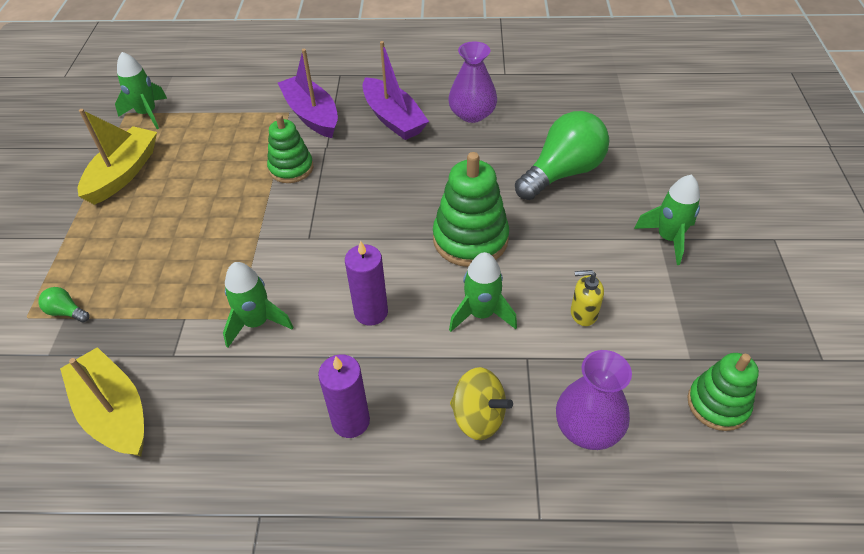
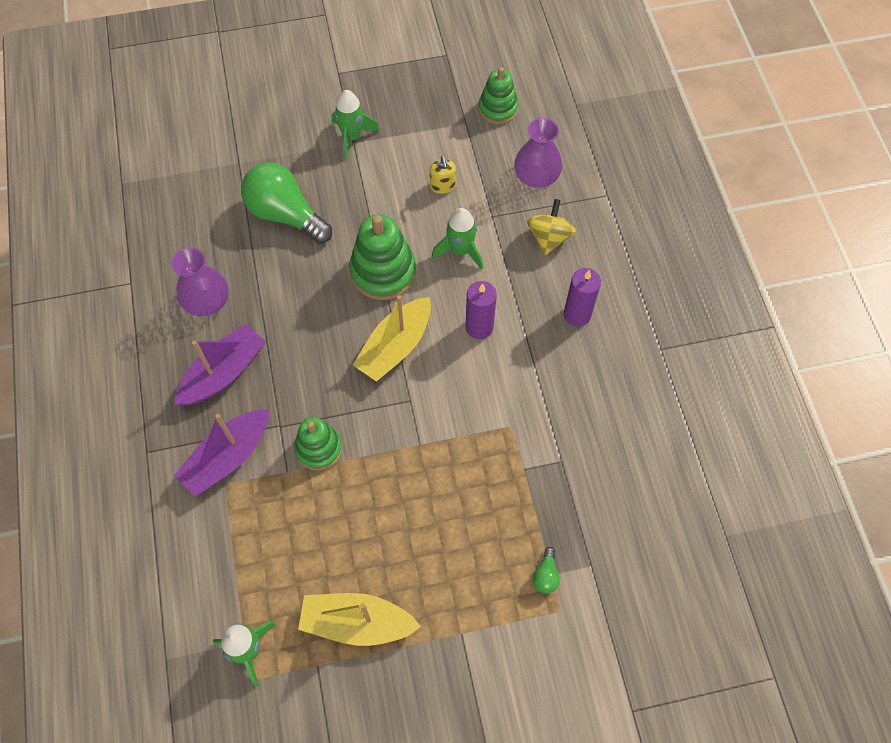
camera: 105 degrees left, 15 degrees up
yellow boat [60,347,144,457] -> yellow boat moved to [353,295,431,382]
green rocket [223,262,294,348] -> none

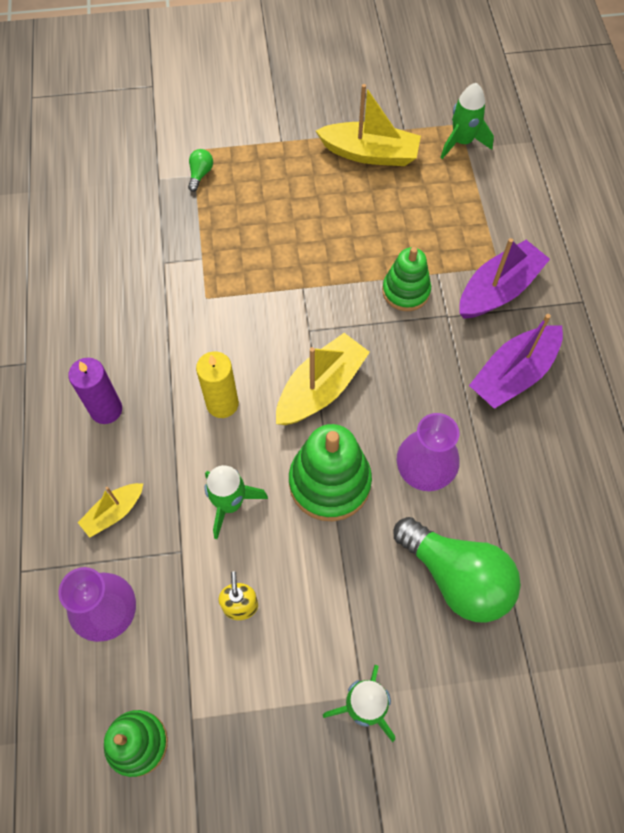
camera: 175 degrees left, 0 degrees up
purple vase [172,248,229,316] -> purple vase moved to [397,413,460,491]
purple candle [466,281,497,339] -> yellow candle [196,351,239,418]
yellow spinning top [527,199,576,255] -> yellow boat [78,483,143,538]

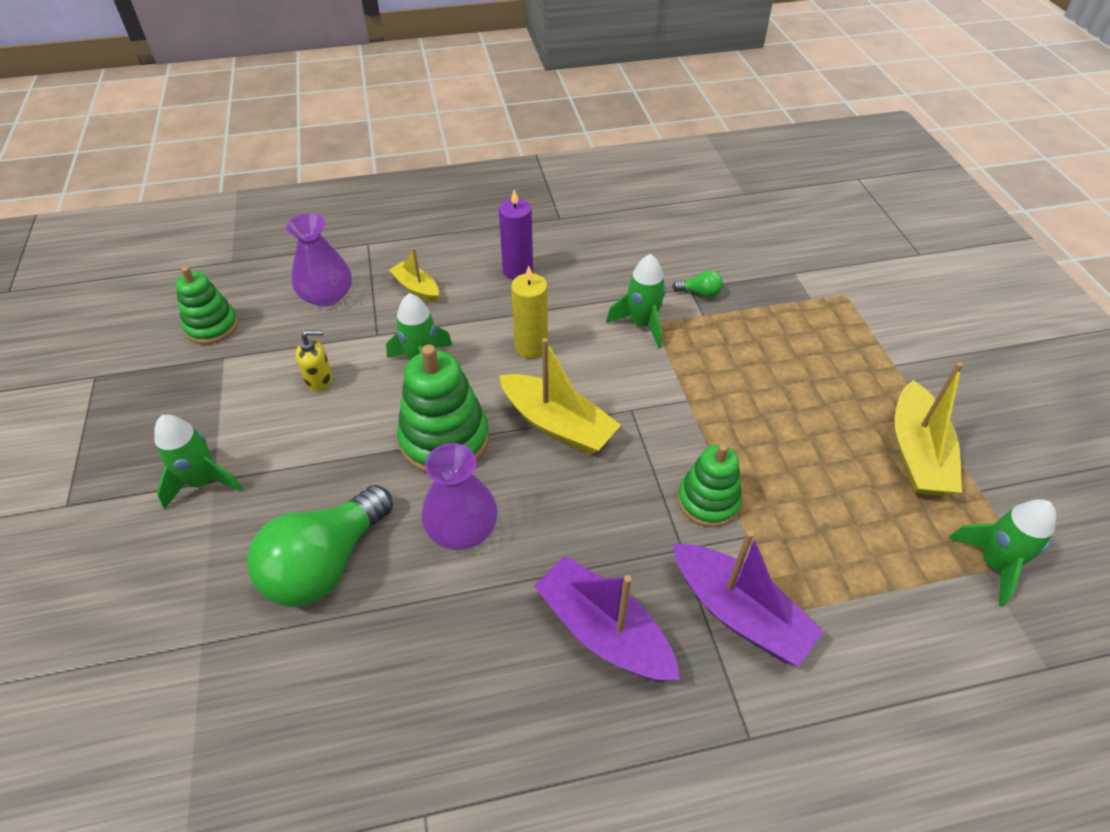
camera: 85 degrees right, 15 degrees down
green light bulb [188,149,213,192] -> green light bulb moved to [672,270,723,298]
none -> green rocket [606,254,666,349]

